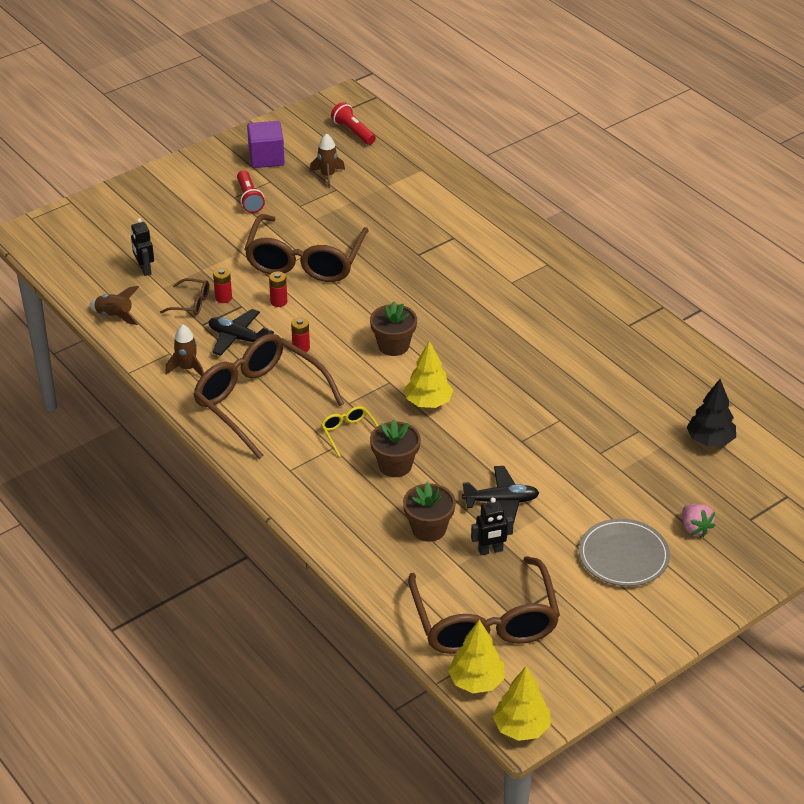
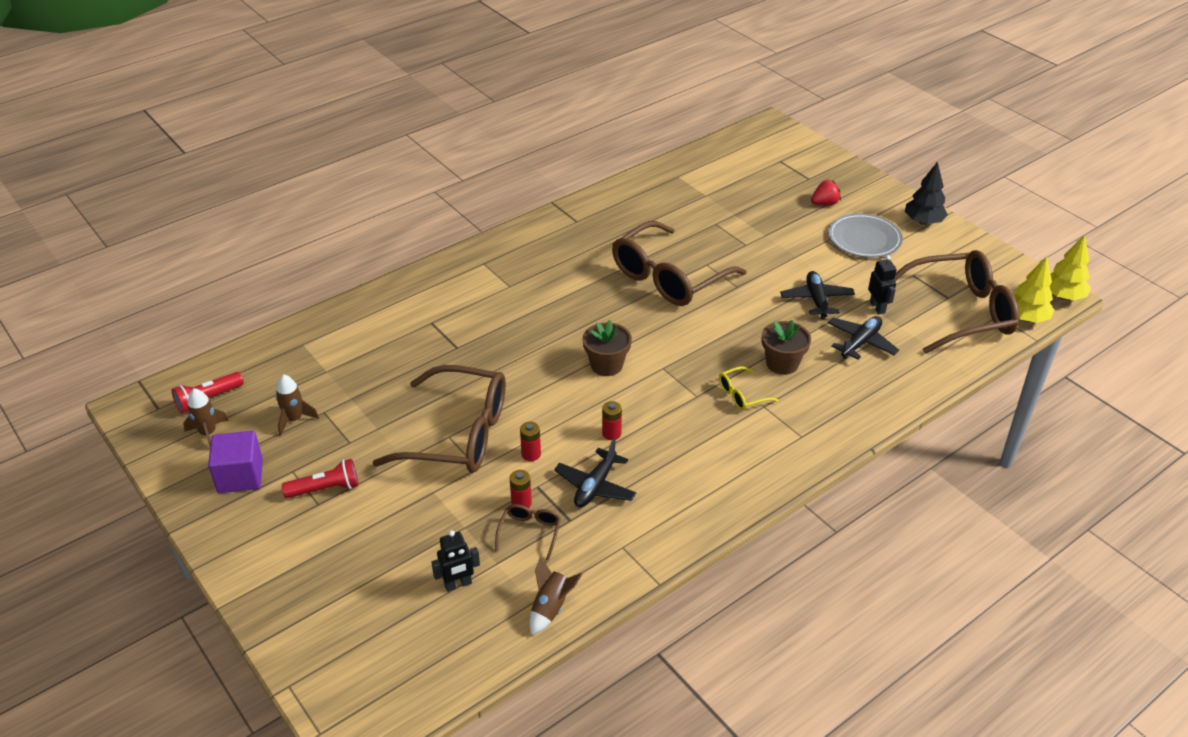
camera: 90 degrees left, 0 degrees up
brown rocket [165,325,204,376] -> brown rocket moved to [183,388,229,446]
brown glasses [193,334,344,459] -> brown glasses moved to [612,221,747,306]
brown flower pot [403,482,456,542] -> black plane [827,316,899,360]
yellow tree [405,341,453,408] -> none
pink strawberry [682,504,715,537] -> red strawberry [811,179,841,205]
black tree [686,379,736,446] -> black tree moved to [905,162,948,225]

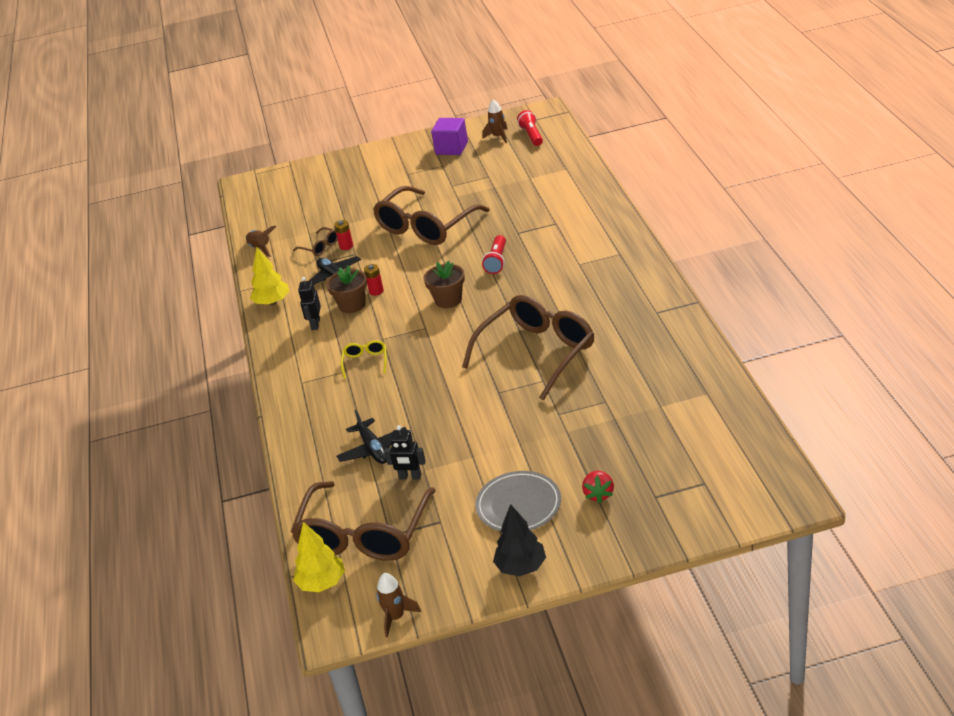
camera: 120 degrees right, 5 degrees down
brown rocket [276,374,319,436] -> brown rocket moved to [376,573,421,638]
red flashlight [282,459,359,498] -> red flashlight moved to [482,235,506,274]
black robot [431,530,480,592] -> black robot moved to [298,277,321,330]
red battery [520,422,541,461] -> none
brown glasses [612,221,747,306] -> brown glasses turned 60 degrees clockwise [462,295,594,400]
brown flower pot [762,320,811,375] -> brown flower pot moved to [326,265,367,313]
black plane [780,271,855,319] -> none
yellow tree [1049,235,1091,300] -> yellow tree moved to [250,247,289,305]

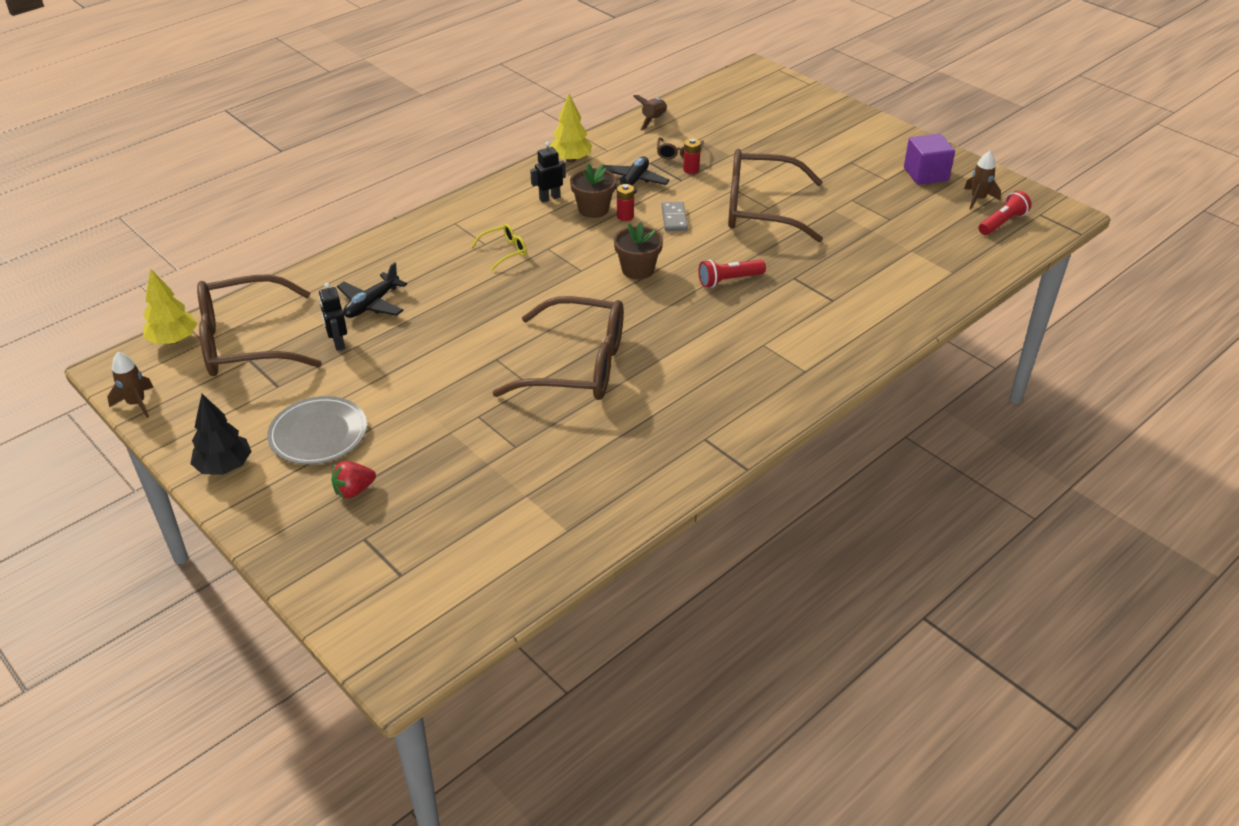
camera: 55 degrees right, 5 degrees up
none -> grey domino [662,202,688,231]

